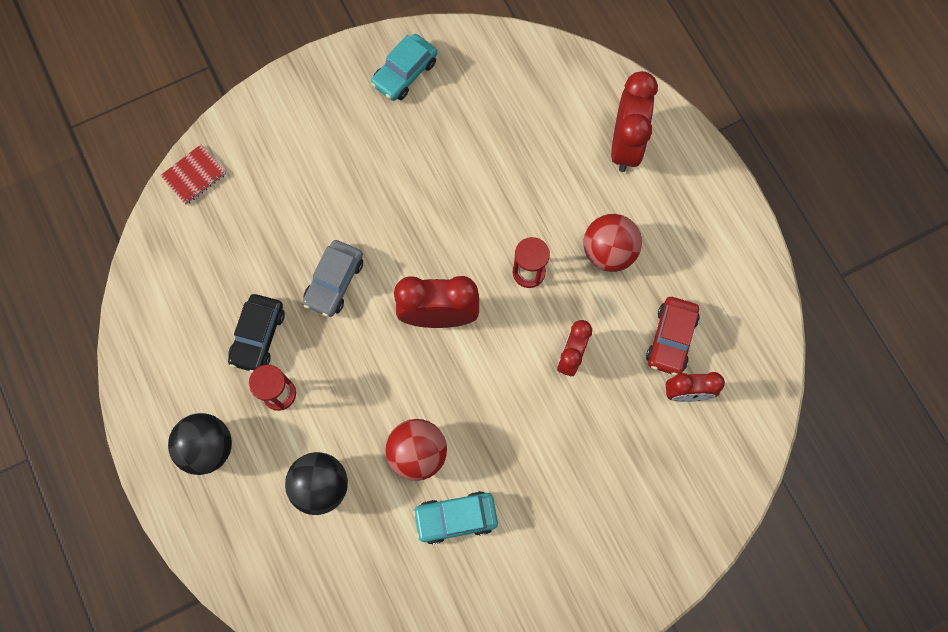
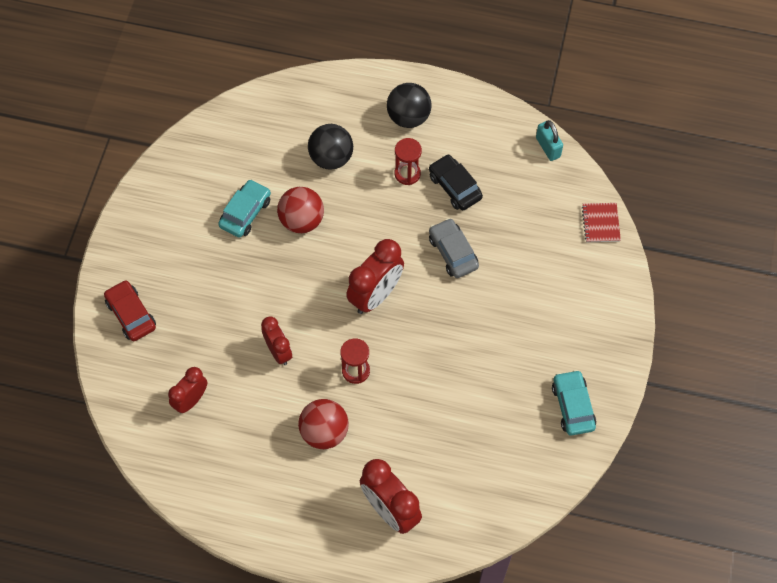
camera: 130 degrees right, 10 degrees down
red car [646,297,700,376] -> red car moved to [104,280,156,341]
none -> turquoise padlock [536,120,563,161]

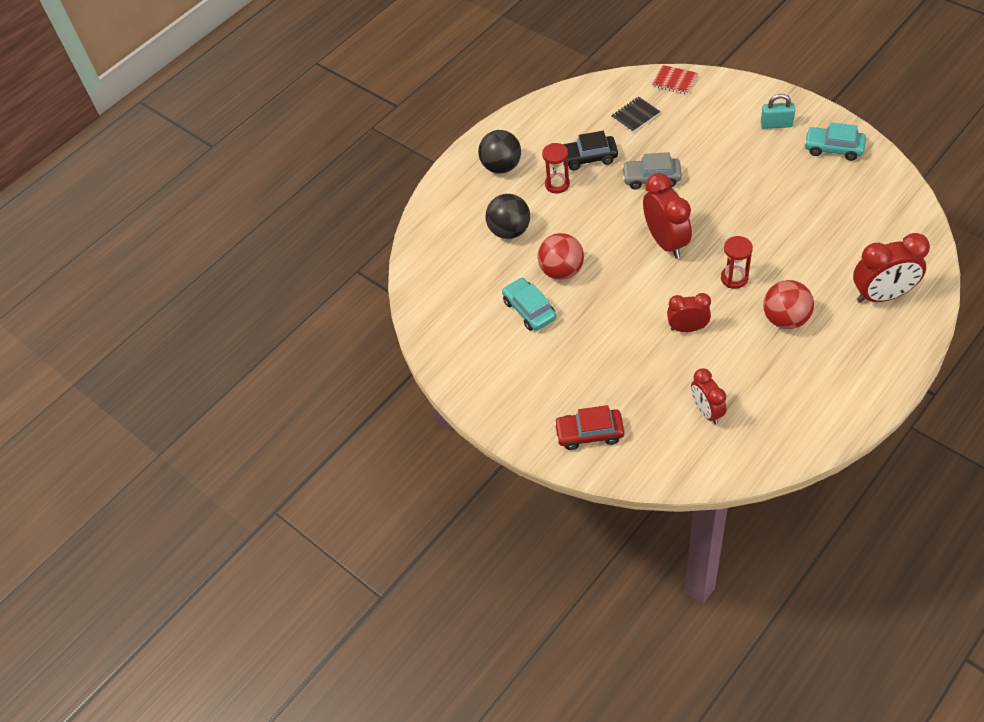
camera: 55 degrees left, 10 degrees down
turquoise padlock [536,120,563,161] -> turquoise padlock moved to [761,94,795,129]
none -> black notebook [611,97,661,133]

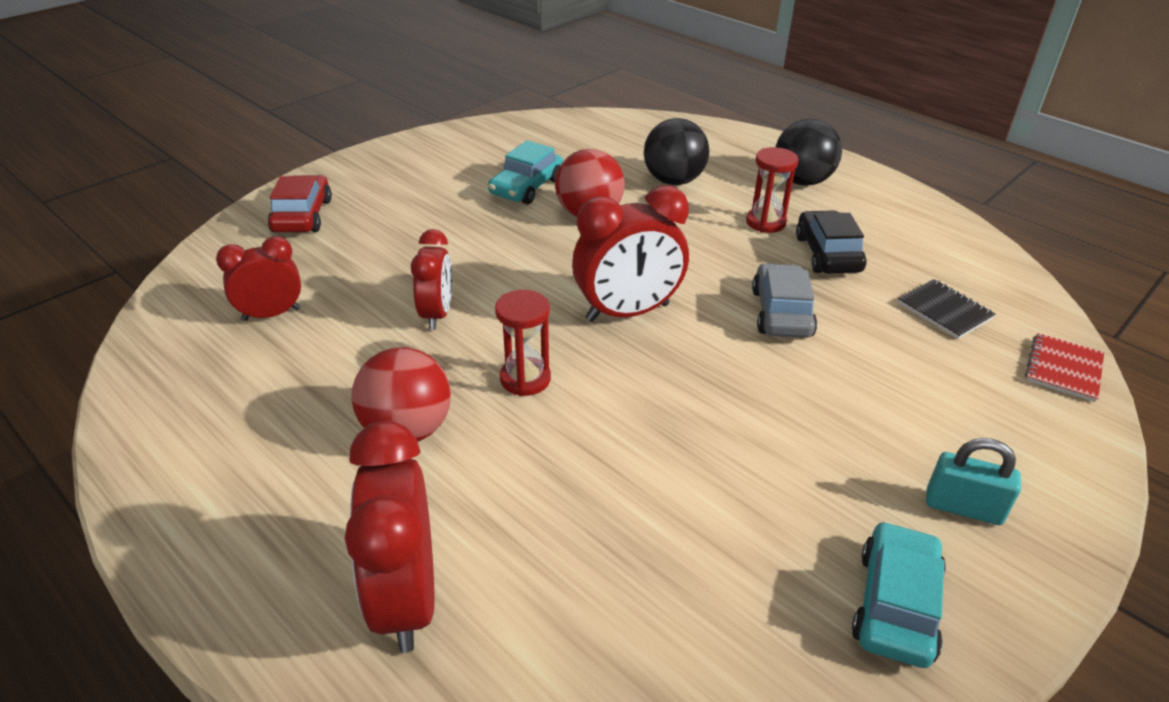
camera: 85 degrees right, 15 degrees down
turquoise car [502,278,556,331] -> turquoise car turned 150 degrees clockwise [488,140,563,204]
turquoise padlock [761,94,795,129] -> turquoise padlock turned 75 degrees counterclockwise [926,438,1021,525]

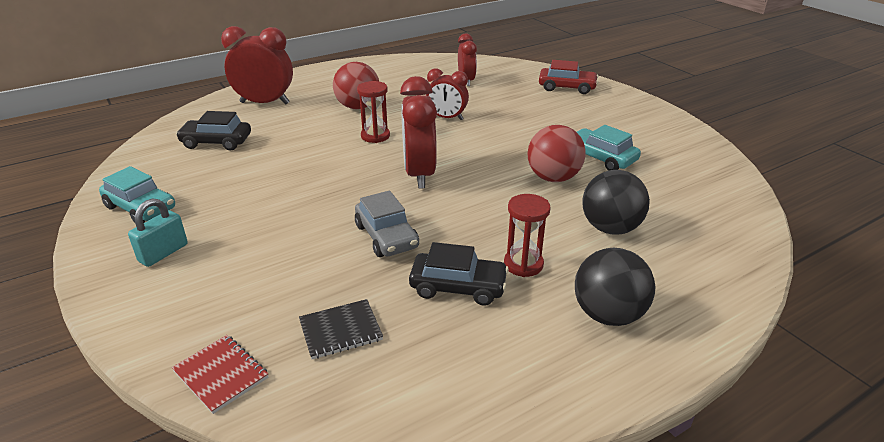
camera: 105 degrees right, 5 degrees down
grey car [752,263,817,338] -> grey car turned 45 degrees clockwise [355,191,419,257]
none -> black car [176,111,251,151]

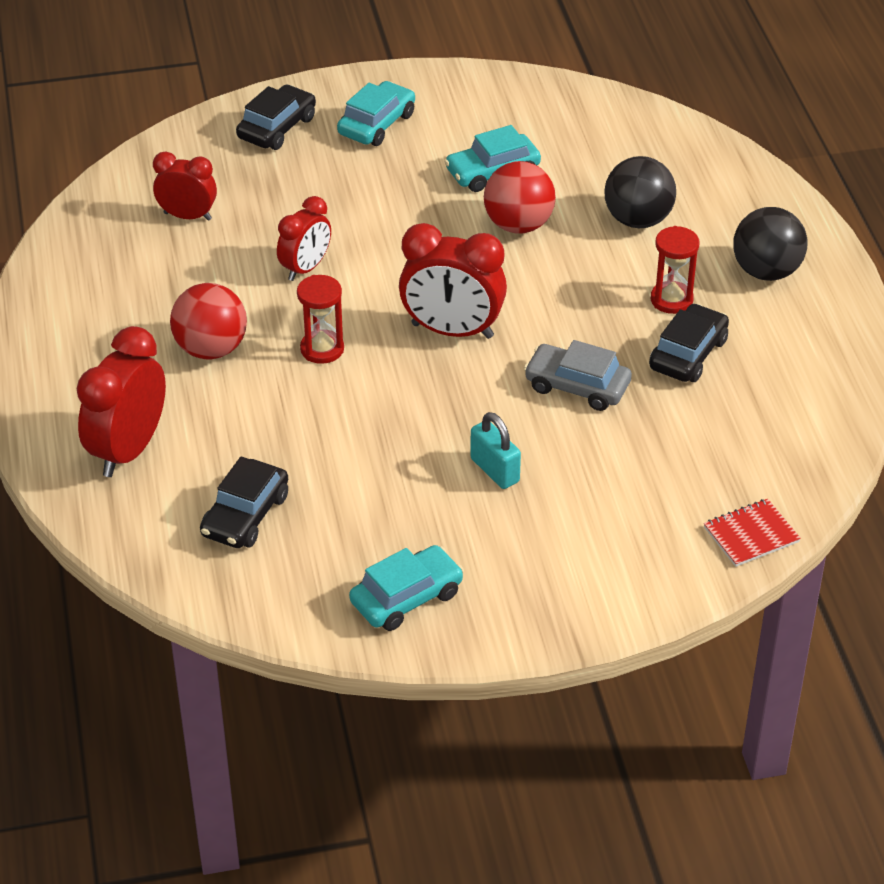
camera: 70 degrees left, 10 degrees up
turquoise padlock [128,199,188,267] -> turquoise padlock moved to [470,412,521,489]
black notebook [299,299,383,359] -> none
grey car [355,191,419,257] -> grey car turned 150 degrees counterclockwise [524,340,632,411]
red car [539,60,598,94] -> black car [236,85,316,150]
none -> turquoise car [337,81,415,146]

